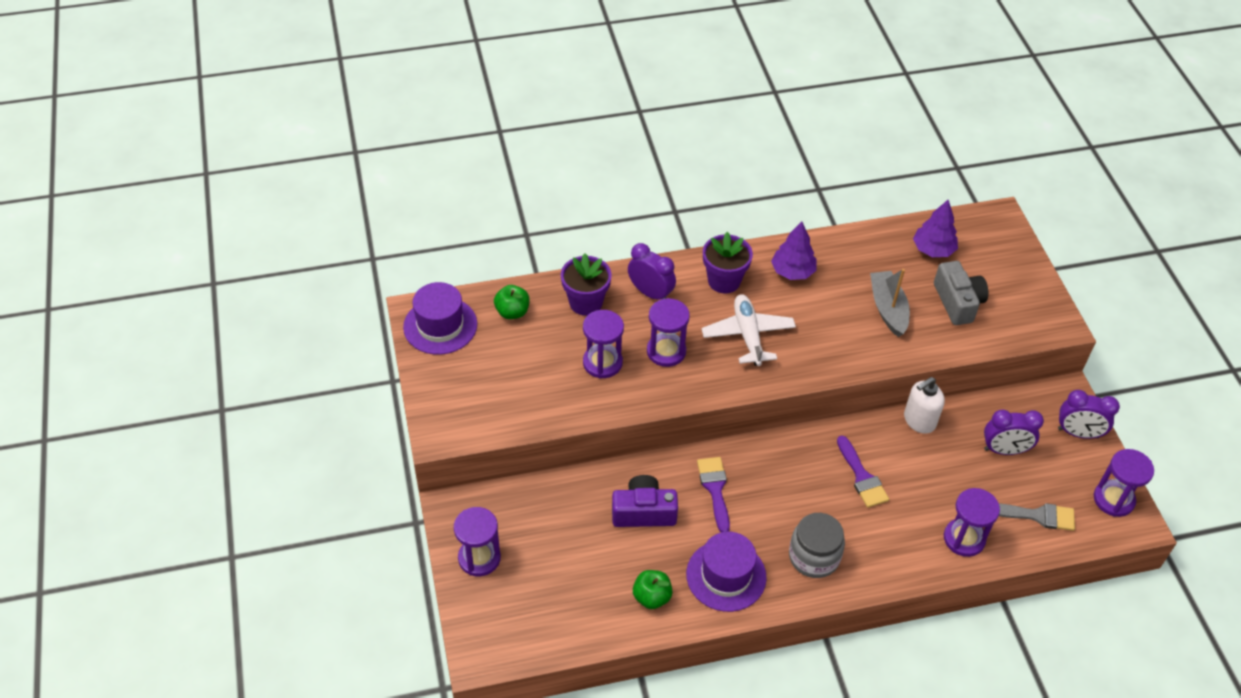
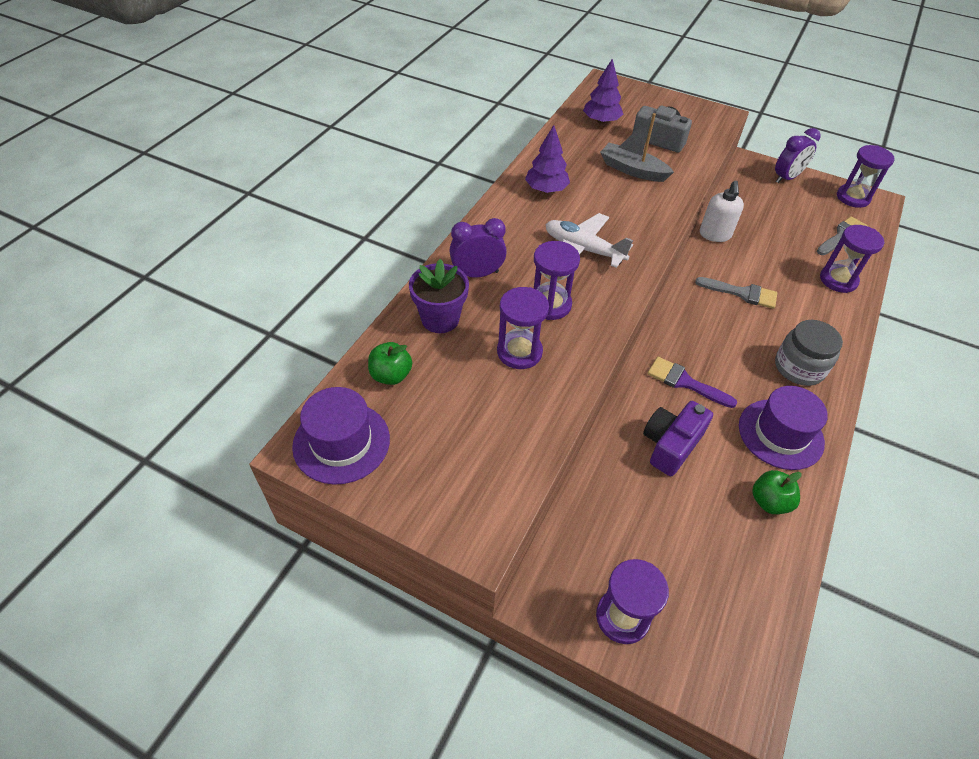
camera: 50 degrees left, 0 degrees up
purple flower pot [703,232,753,294] -> none
purple brush [837,436,889,508] -> grey brush [695,277,777,309]
purple clock [984,409,1044,455] -> none

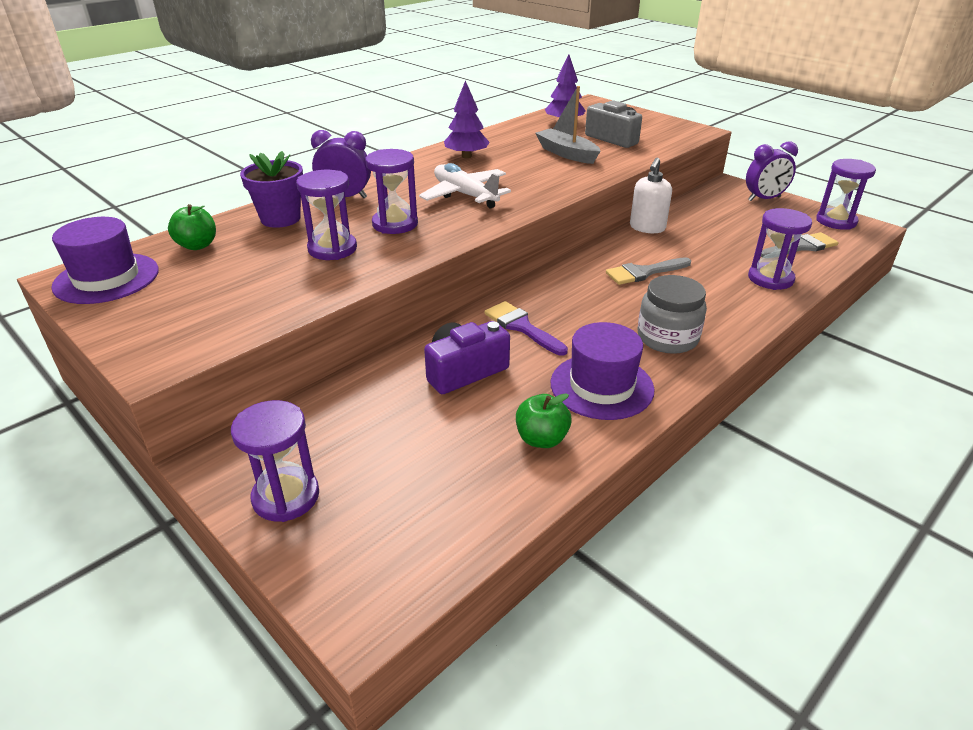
camera: 20 degrees right, 15 degrees down
grey brush [695,277,777,309] -> grey brush turned 120 degrees clockwise [606,257,691,285]

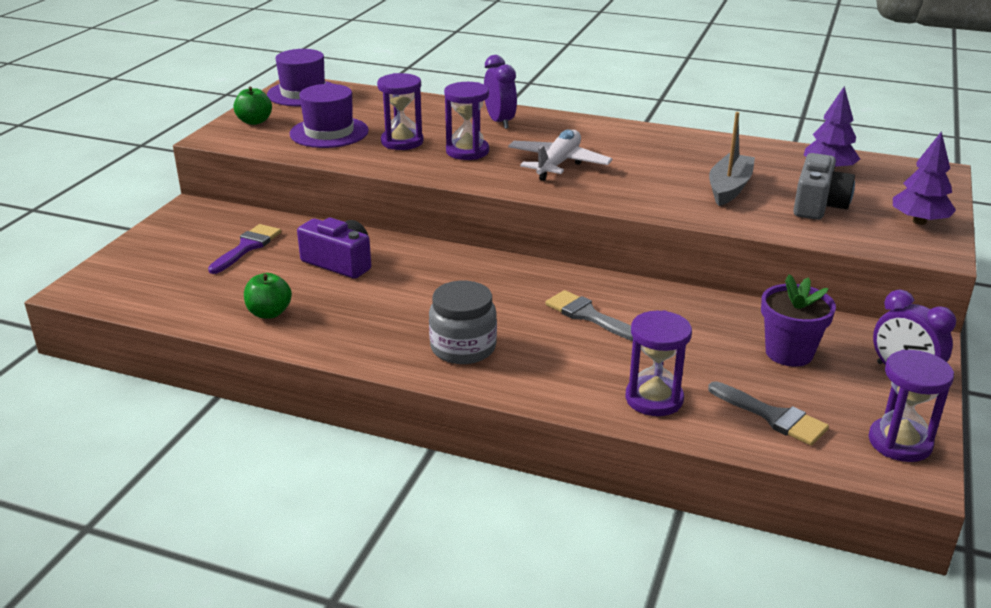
camera: 65 degrees right, 5 degrees down
green apple [168,204,216,250] -> green apple moved to [233,87,272,125]
purple hourglass [231,400,319,522] -> none
purple flower pot [240,151,303,228] -> purple flower pot moved to [761,274,836,367]
purple tree [444,80,490,158] -> purple tree moved to [893,131,956,225]
purple brush [484,301,568,356] -> purple brush moved to [208,224,281,274]
purple hat [551,322,655,420] -> purple hat moved to [290,84,369,148]
white soap dispenser [630,157,672,233] -> none

